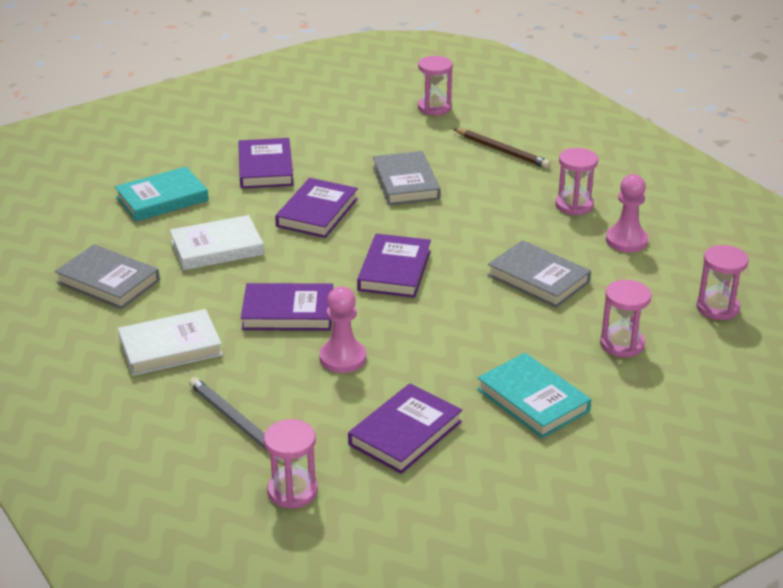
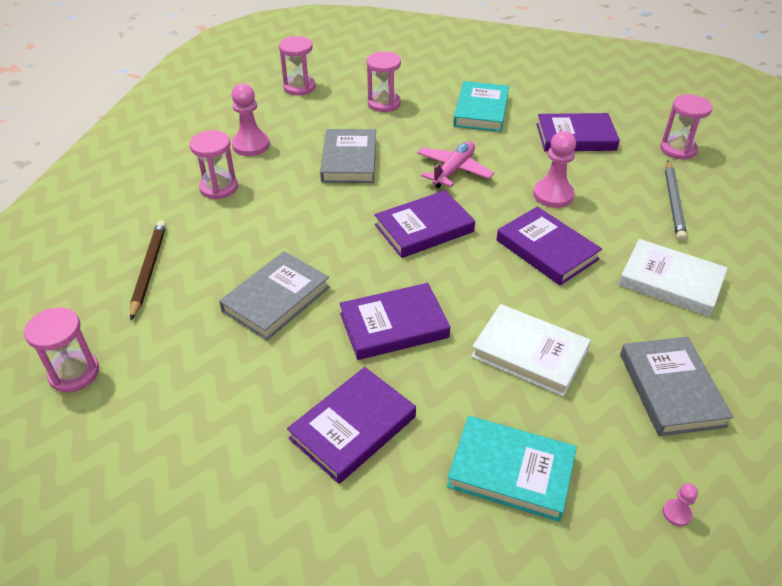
camera: 130 degrees left, 10 degrees up
none -> pink plane [417,141,494,188]
none -> pink pawn [663,483,698,526]

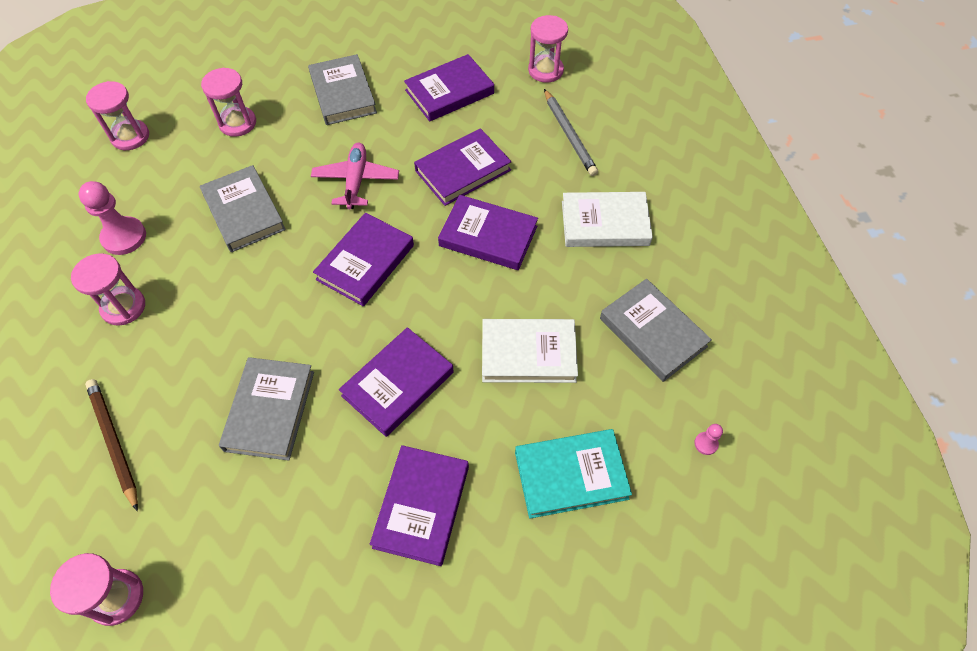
camera: 30 degrees left, 15 degrees up
turquoise book [453,81,509,132] -> grey book [308,54,377,125]
pink pawn [533,131,576,208] -> purple book [414,128,512,206]

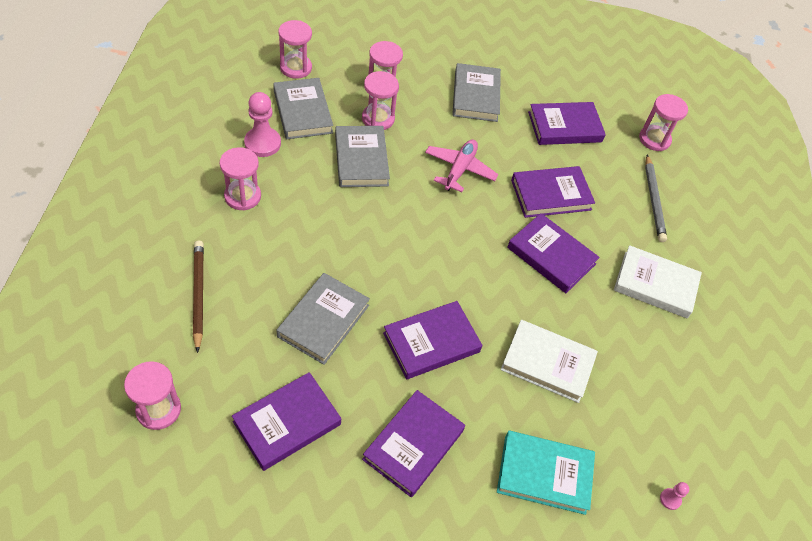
camera: 15 degrees right, 5 degrees down
purple book [313,213,414,306] -> purple book moved to [232,372,341,471]
grey book [600,279,712,382] -> grey book moved to [273,78,333,139]
none -> pink hourglass [362,71,399,130]

